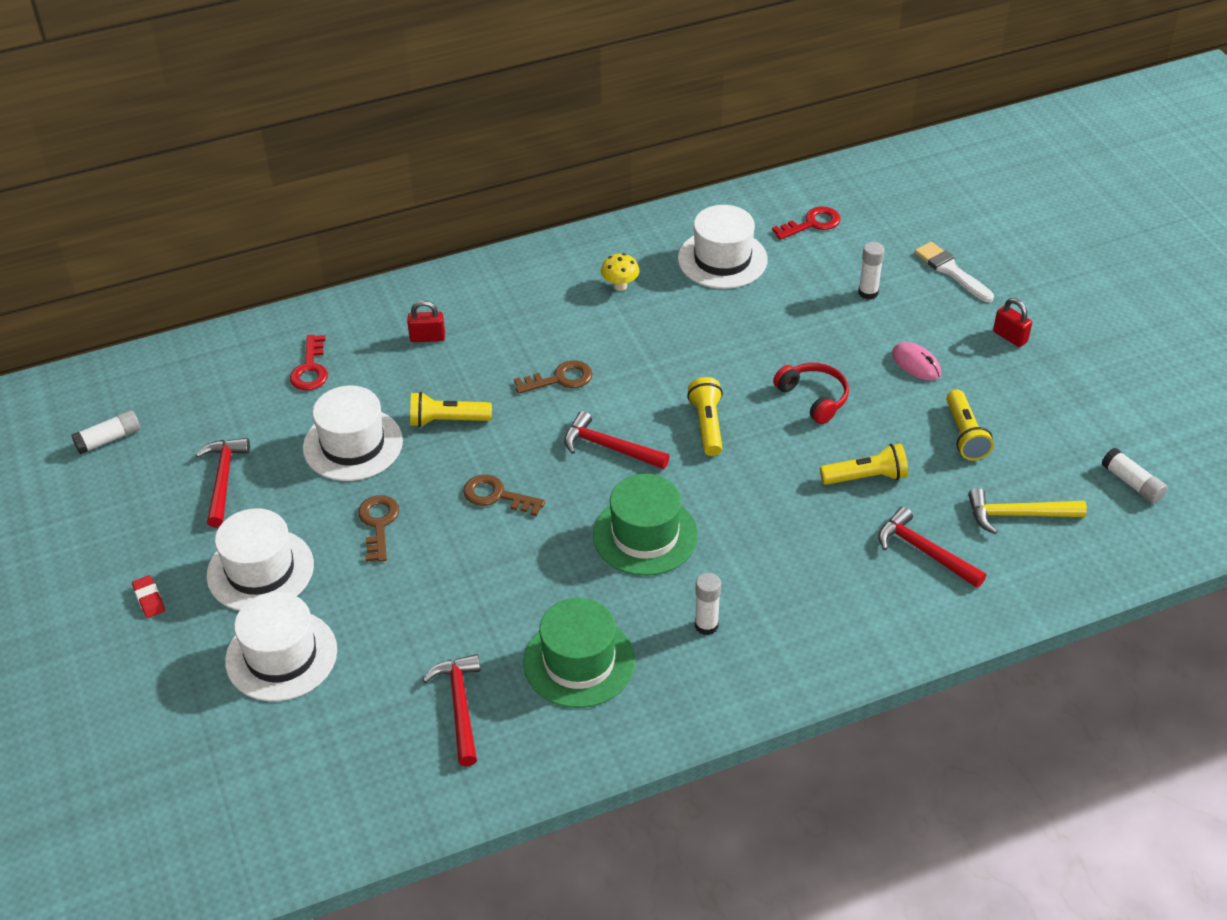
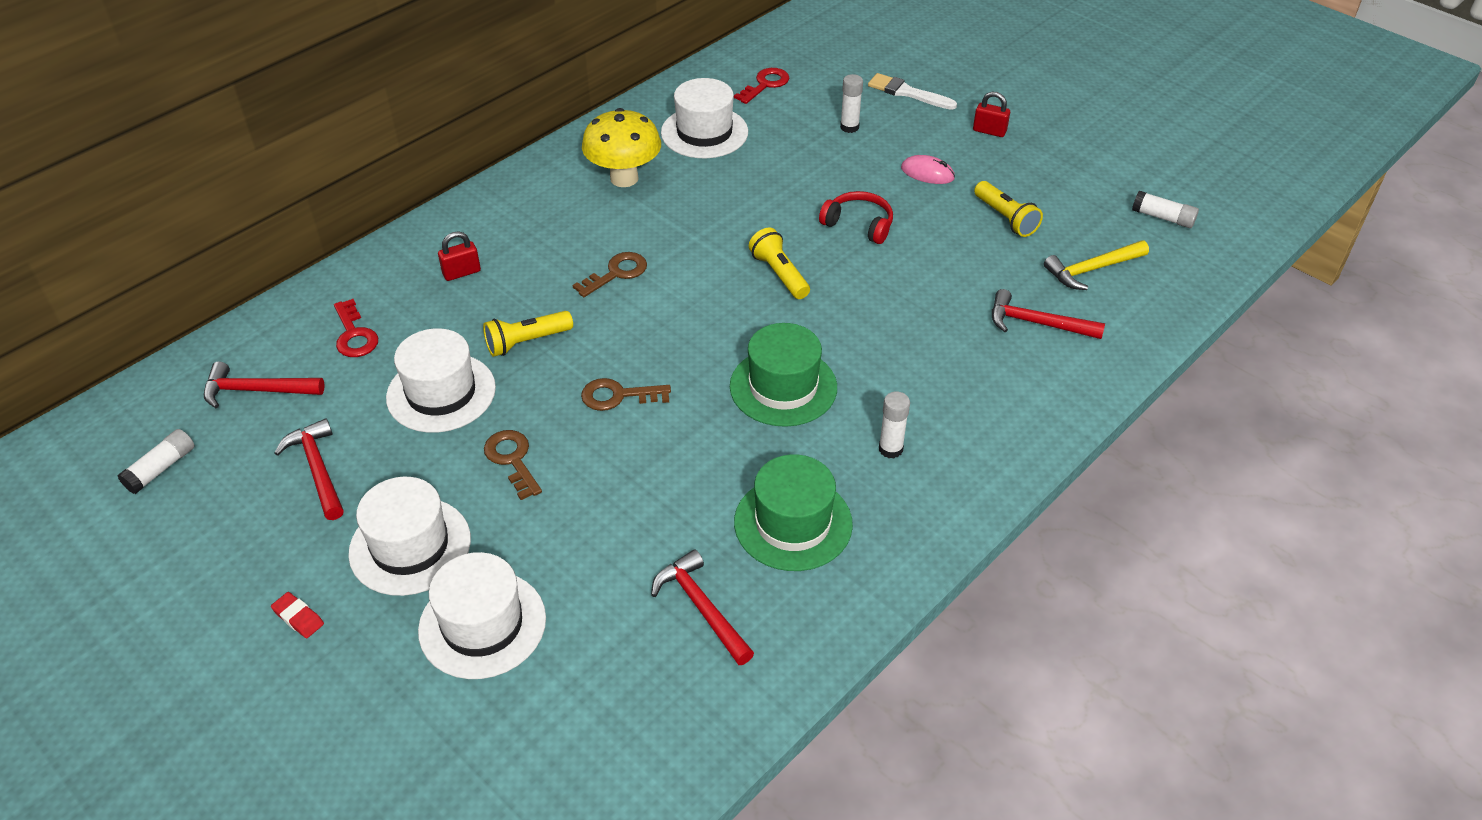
camera: 25 degrees left, 0 degrees up
red hammer [564,411,670,469] -> red hammer moved to [204,361,325,408]
yellow mushroom [601,253,640,291] -> yellow mushroom [582,108,661,187], size x2.02
yellow flashlight [820,443,908,485] -> none

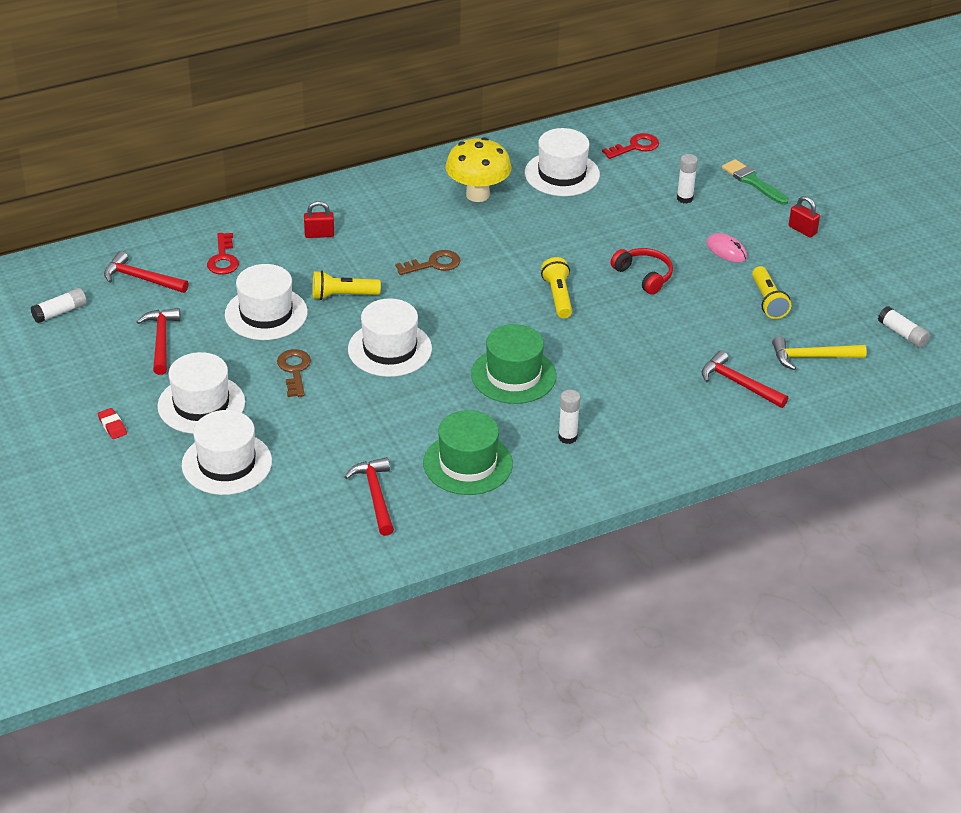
camera: 20 degrees right, 5 degrees down
brown key [581,378,671,411] -> white hat [348,299,432,377]
white brush [868,73,957,110] -> green brush [722,159,789,205]

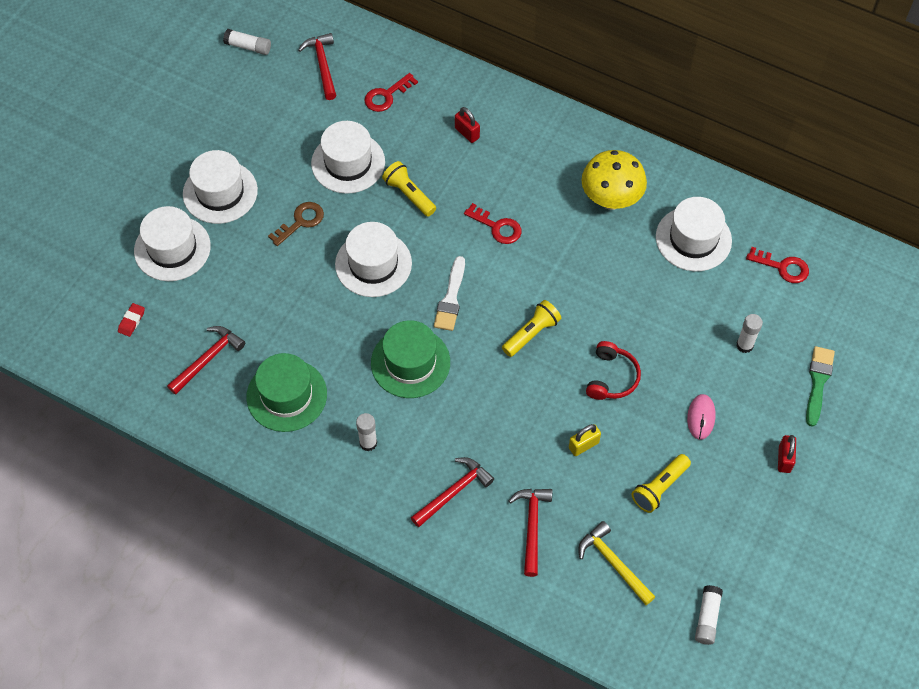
camera: 55 degrees right, 20 degrees up
red eraser [98,408,127,439] -> red eraser moved to [118,303,145,337]
red hammer [136,308,181,375] -> red hammer moved to [411,457,494,527]
brown key [395,250,460,275] -> red key [464,203,522,244]
none -> white brush [434,256,465,331]
none -> yellow padlock [569,424,601,456]

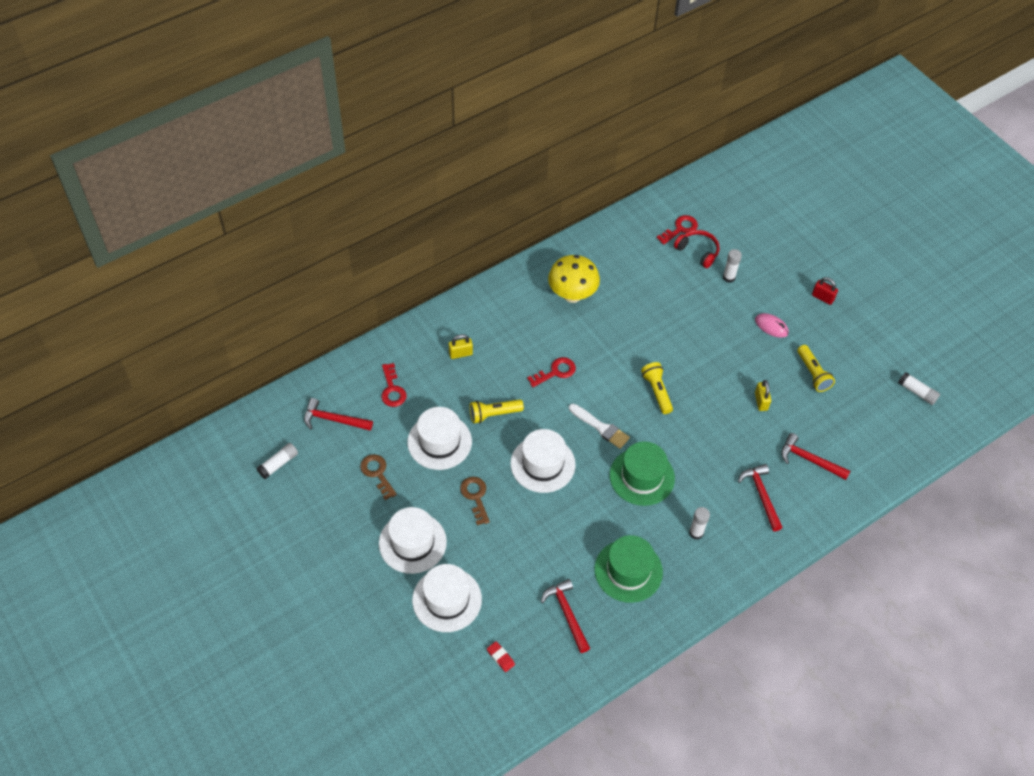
camera: 65 degrees left, 5 degrees down
red padlock [455,107,480,143] -> yellow padlock [449,334,473,359]
yellow hammer [578,521,655,605] -> none
red headphones [586,341,641,400] -> red headphones moved to [674,230,719,268]
white hat [656,197,732,271] -> none
green brush [806,346,835,427] -> none
none -> brown key [360,454,397,500]

